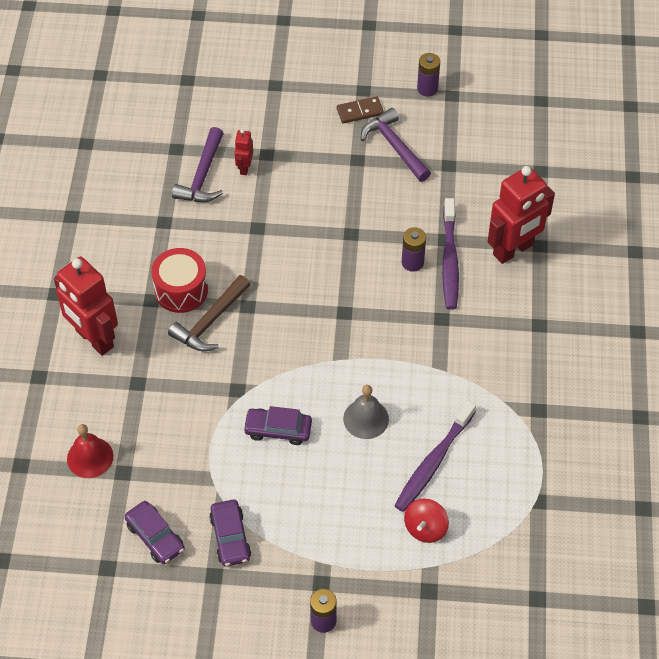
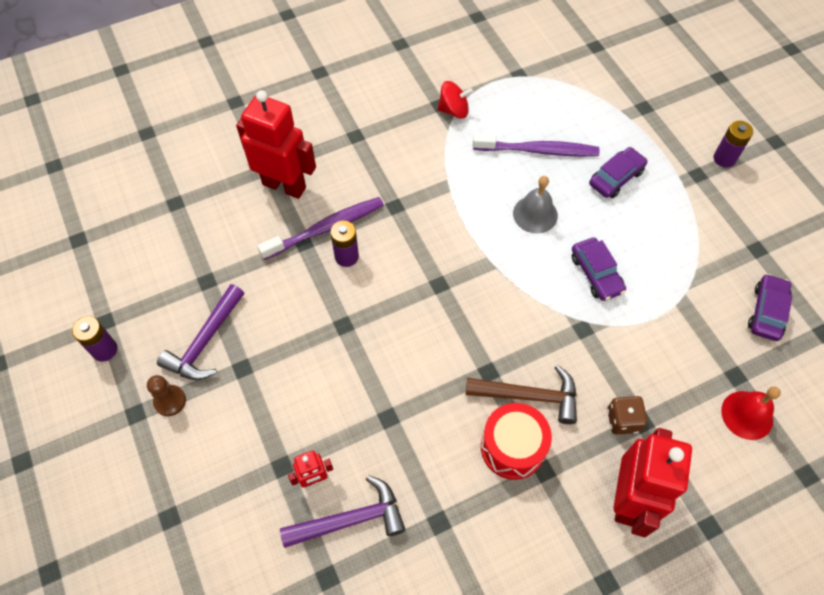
camera: 120 degrees left, 5 degrees up
purple car [209,500,251,566] -> purple car moved to [589,147,647,198]
brown domino [337,96,384,124] -> brown pawn [147,375,186,416]
red spinning top [404,498,449,543] -> red spinning top moved to [438,81,473,119]
none -> brown dice [607,396,648,435]

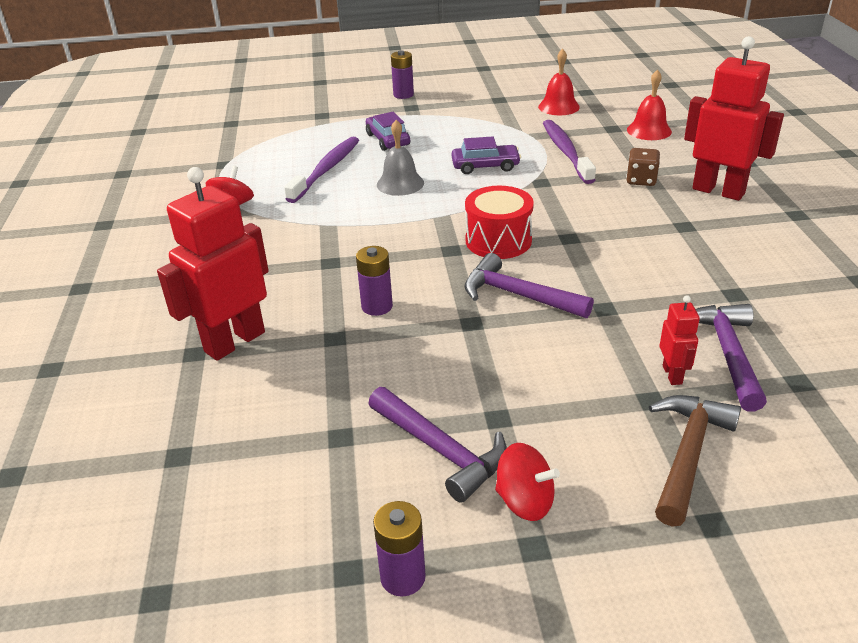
camera: 70 degrees left, 25 degrees down
brown pawn [147,375,186,416] -> red spinning top [495,443,560,521]
purple toothbrush [257,197,384,260] -> purple toothbrush moved to [543,120,596,184]
brown hammer [466,365,577,424] -> brown hammer moved to [649,395,741,527]
red drum [481,403,552,480] -> red drum moved to [465,186,534,259]
purple car [748,274,792,341] -> red bell [538,49,580,115]
none -> purple hammer [464,253,594,318]

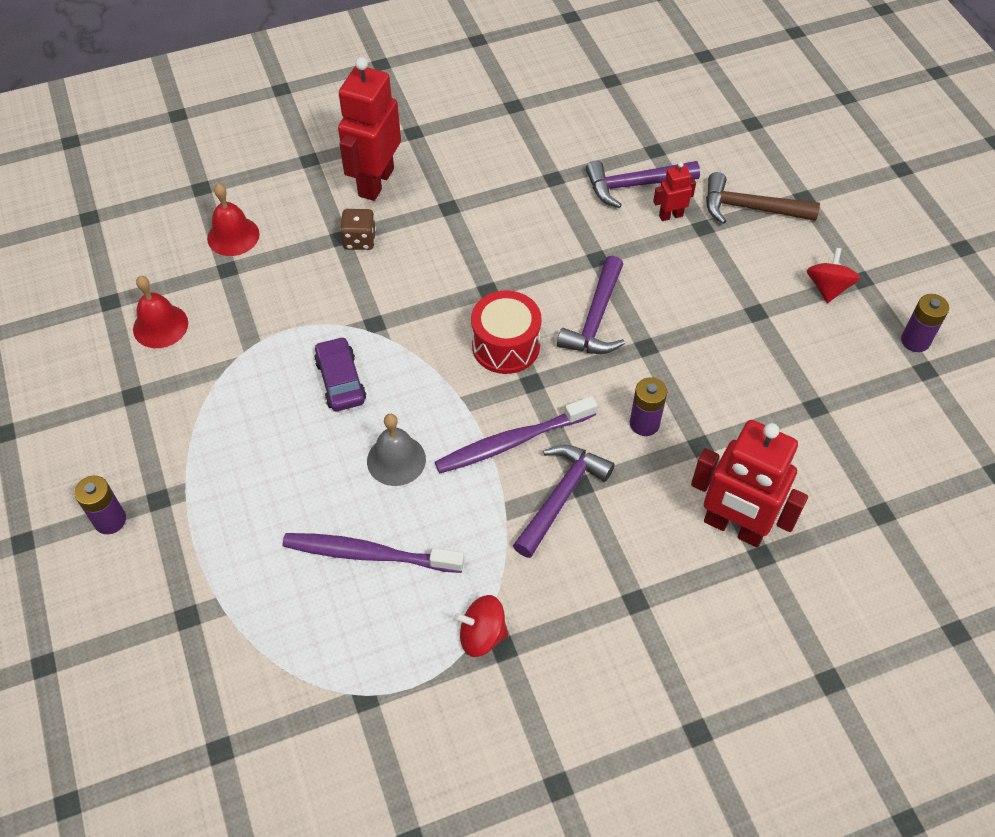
camera: 105 degrees left, 20 degrees up
purple car [366,112,410,151] -> none
purple hammer [368,387,507,503] -> purple hammer moved to [513,445,615,558]
purple toothbrush [543,120,596,184] -> purple toothbrush moved to [435,396,597,473]

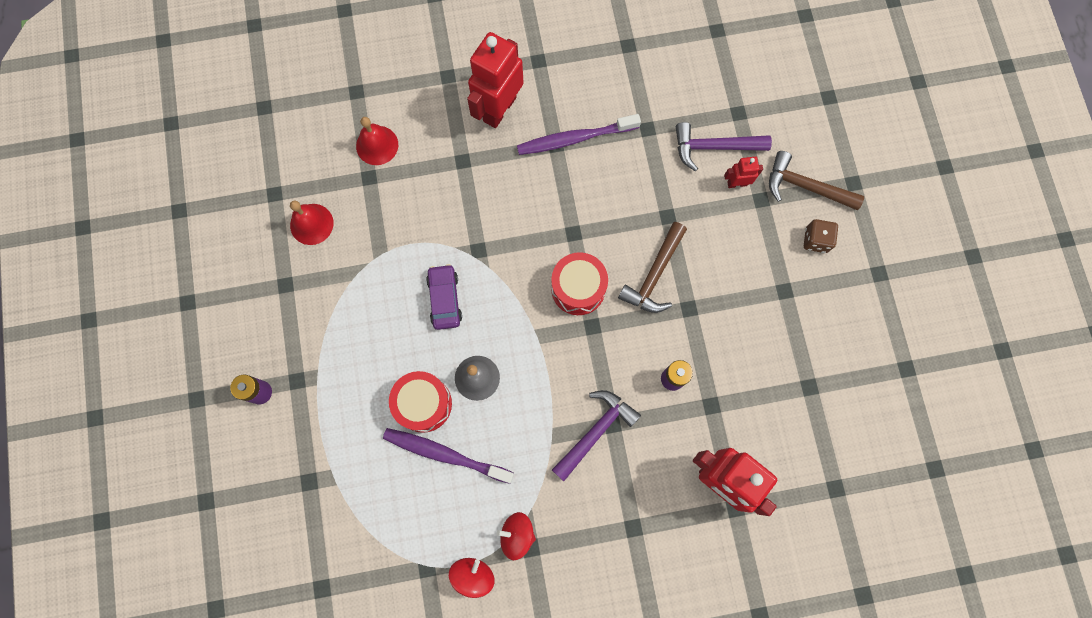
camera: 10 degrees right, 20 degrees up
brown dice [340,209,376,250] -> brown dice moved to [804,219,838,253]
purple toothbrush [435,396,597,473] -> purple toothbrush moved to [517,114,641,155]
purple hammer [557,256,625,354] -> brown hammer [618,222,687,313]
red spinning top [807,248,860,303] -> red spinning top moved to [449,558,495,598]
purple battery [901,294,949,352] -> none
none -> red drum [389,371,452,433]

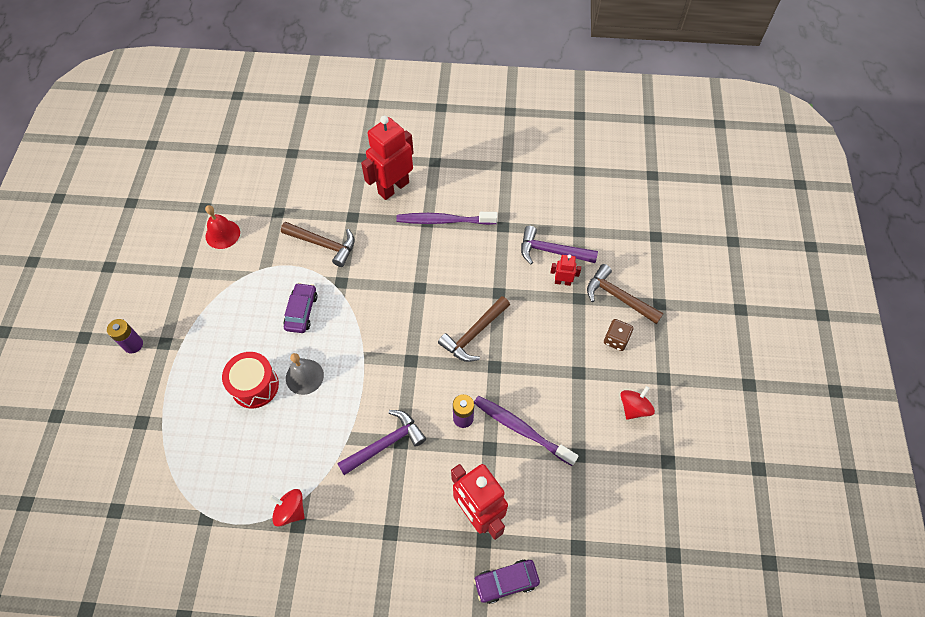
camera: 15 degrees right, 15 degrees down
red bell [356,117,398,165] -> none
purple toothbrush [383,428,514,484] -> purple toothbrush moved to [474,396,578,466]
red spinning top [449,558,495,598] -> red spinning top moved to [620,386,655,420]
red drum [551,252,608,315] -> none
none -> brown hammer [281,222,355,267]
none -> purple car [473,559,540,604]

